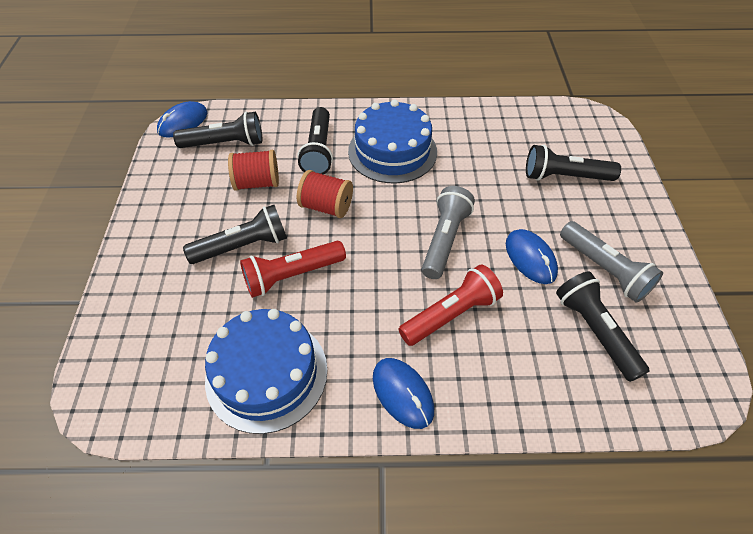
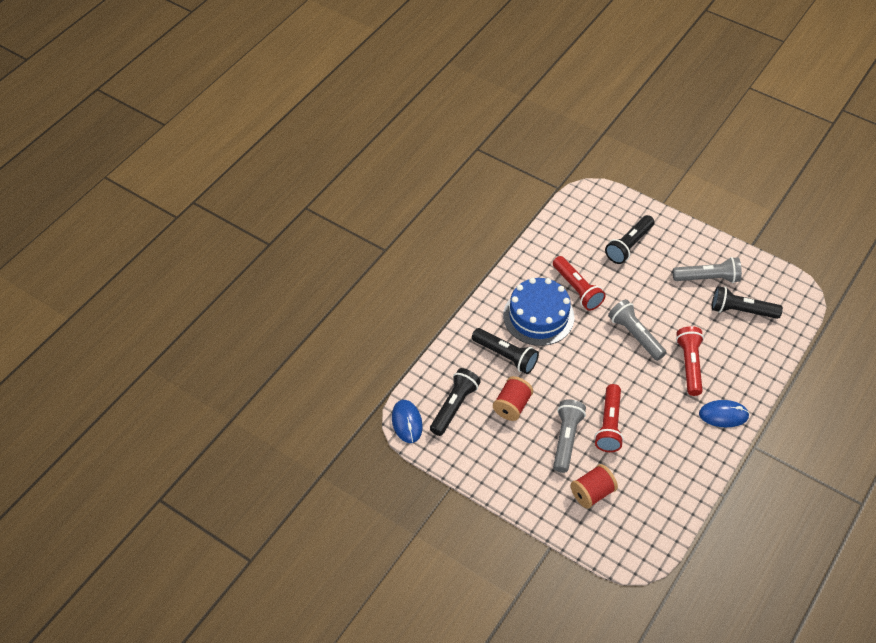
camera: 55 degrees left, 0 degrees up
black flashlight [183,205,287,264] -> grey flashlight [553,399,586,473]
blue cake [205,309,327,434] -> none
red spool [297,170,353,218] -> red spool moved to [571,464,618,509]
blue mouse [506,229,558,284] -> none
none -> red flashlight [553,256,606,311]

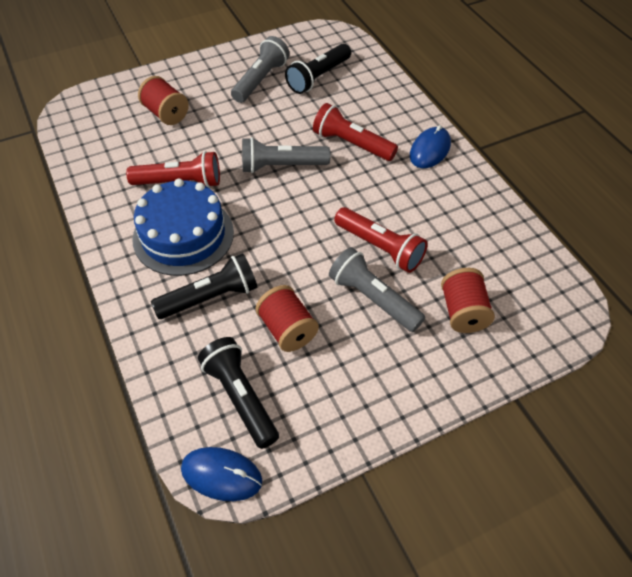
camera: 60 degrees left, 0 degrees up
black flashlight [605,215,654,264] -> red spool [138,76,189,125]

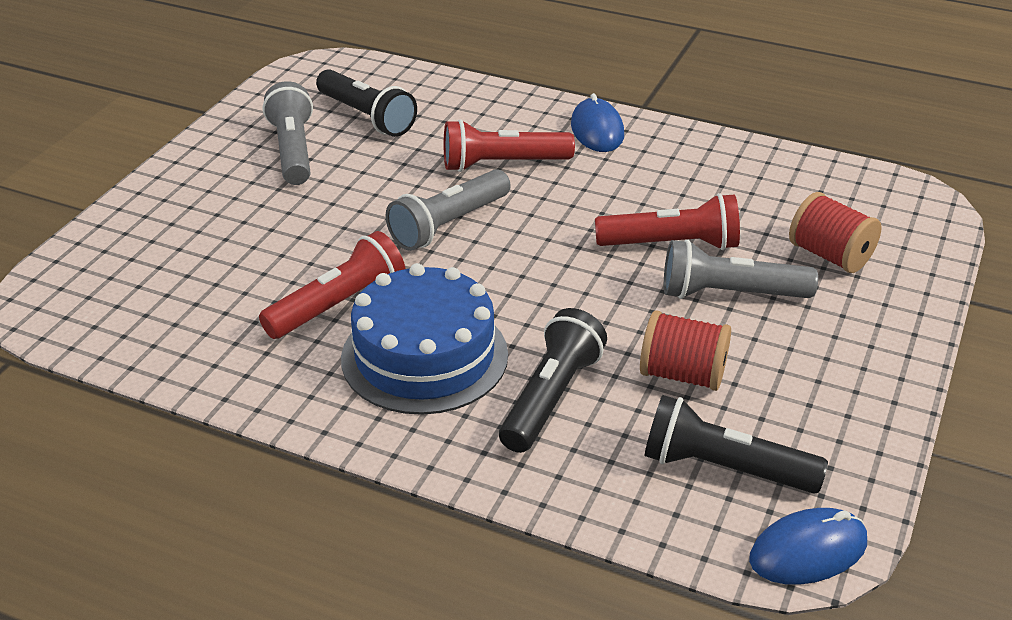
camera: 40 degrees left, 15 degrees down
red spool [138,76,189,125] -> none
black flashlight [285,44,351,94] -> black flashlight turned 45 degrees counterclockwise [316,69,417,137]

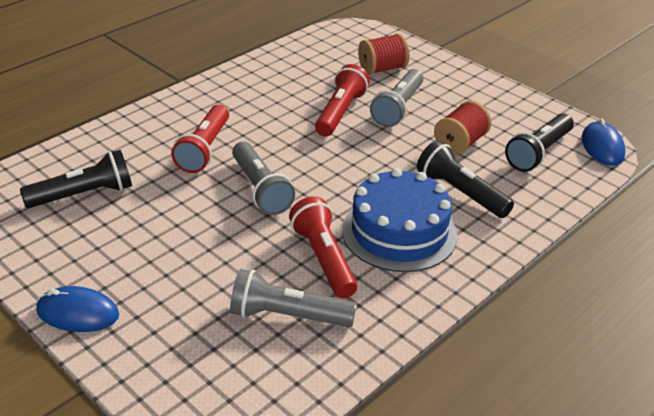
camera: 70 degrees left, 0 degrees up
grey flashlight [263,81,313,185] -> grey flashlight moved to [230,269,357,327]
blue mouse [571,93,624,152] -> blue mouse moved to [36,286,119,332]

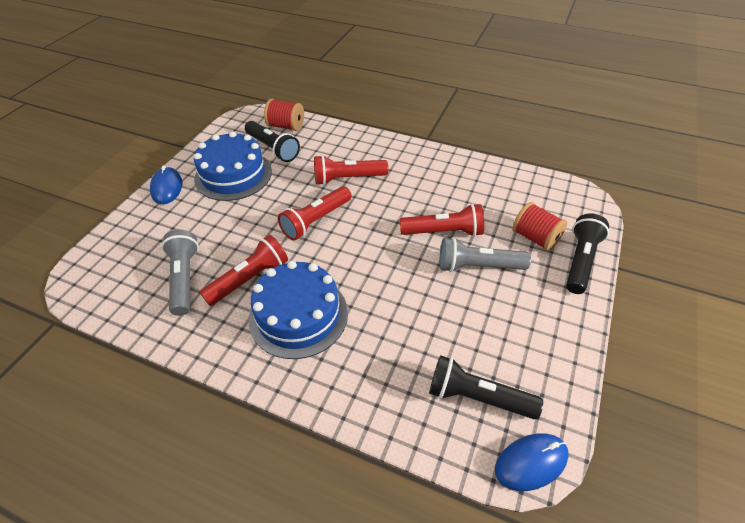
camera: 70 degrees right, 10 degrees up
grey flashlight [232,142,295,215] -> red flashlight [278,186,351,241]
black flashlight [417,140,514,218] -> black flashlight moved to [566,213,609,294]
red spool [434,101,491,155] -> red spool moved to [264,99,304,131]
none -> blue cake [194,131,272,201]

